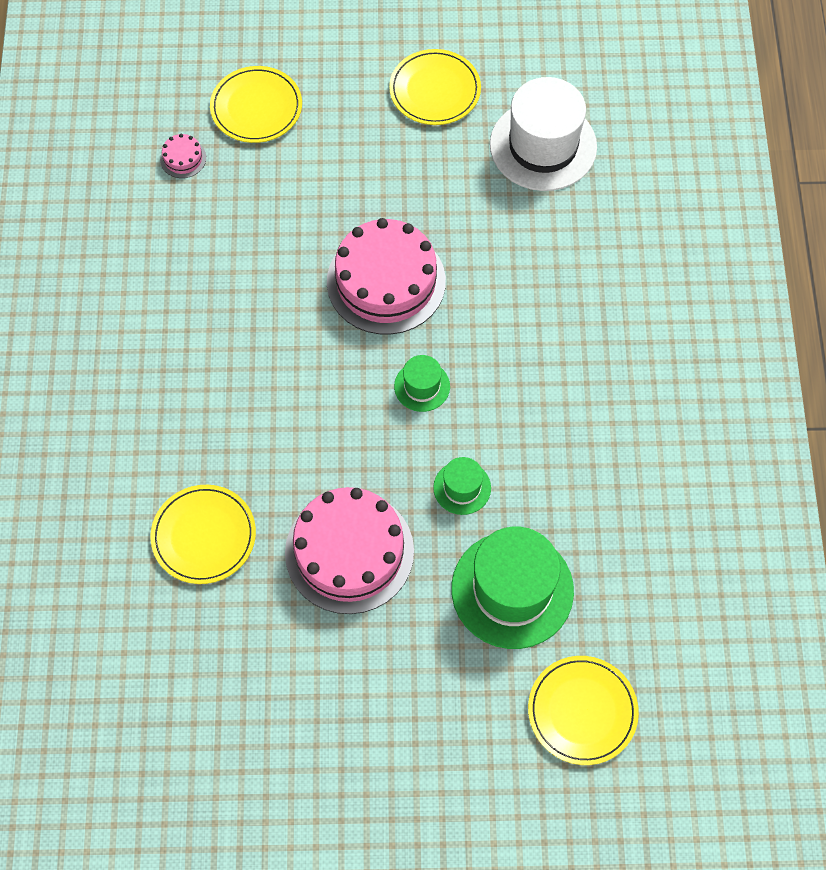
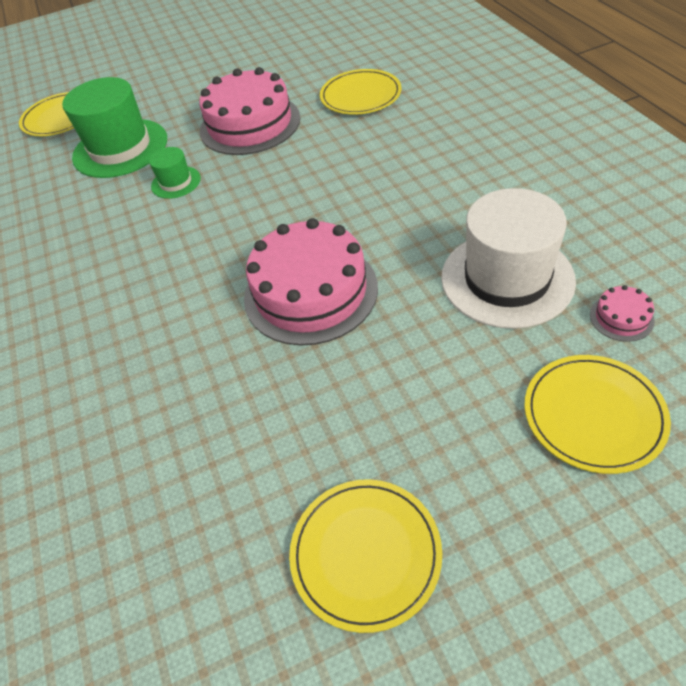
camera: 165 degrees right, 15 degrees down
green hat [394,355,450,412] -> none
white hat [490,77,597,191] -> white hat moved to [441,188,576,329]

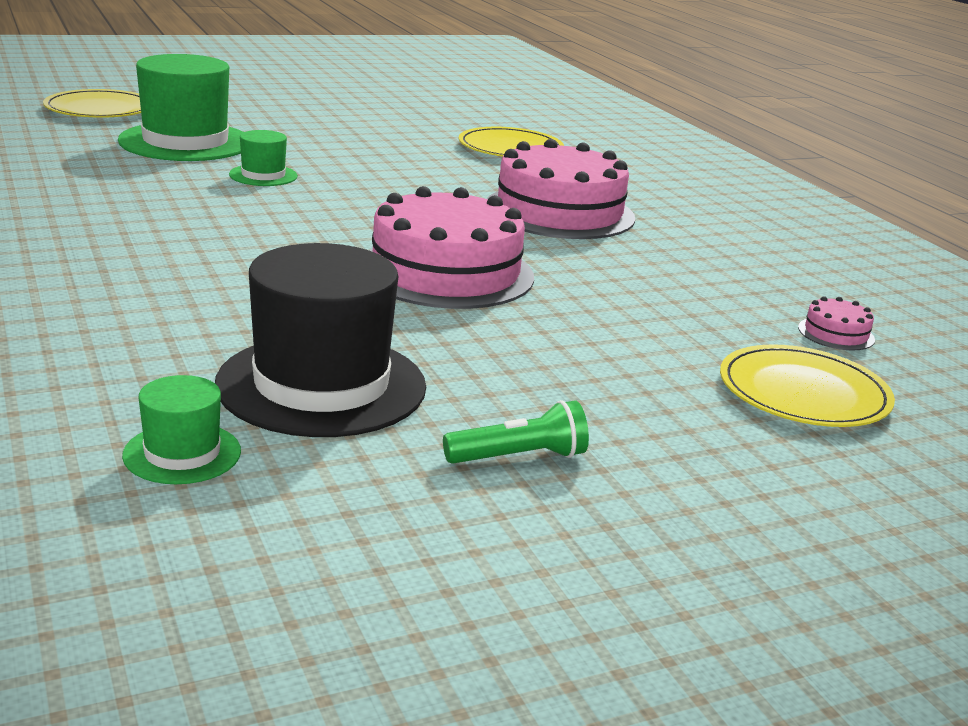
camera: 10 degrees left, 25 degrees down
pink cake [199,67,300,155] -> pink cake moved to [487,139,635,239]
yellow plate [289,479,442,633] -> green flashlight [443,400,589,464]
white hat [441,188,576,329] -> none
none -> green hat [122,375,241,484]
none -> black hat [215,243,426,437]

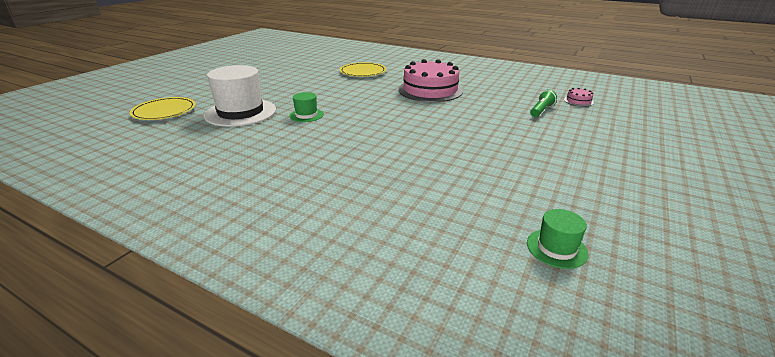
camera: 35 degrees left, 5 degrees up
green hat [118,54,243,161] -> white hat [204,65,276,127]
black hat [215,243,426,437] -> none
pink cake [369,186,534,309] -> none
green flashlight [443,400,589,464] -> green flashlight moved to [530,89,557,117]
yellow plate [720,344,895,427] -> none

